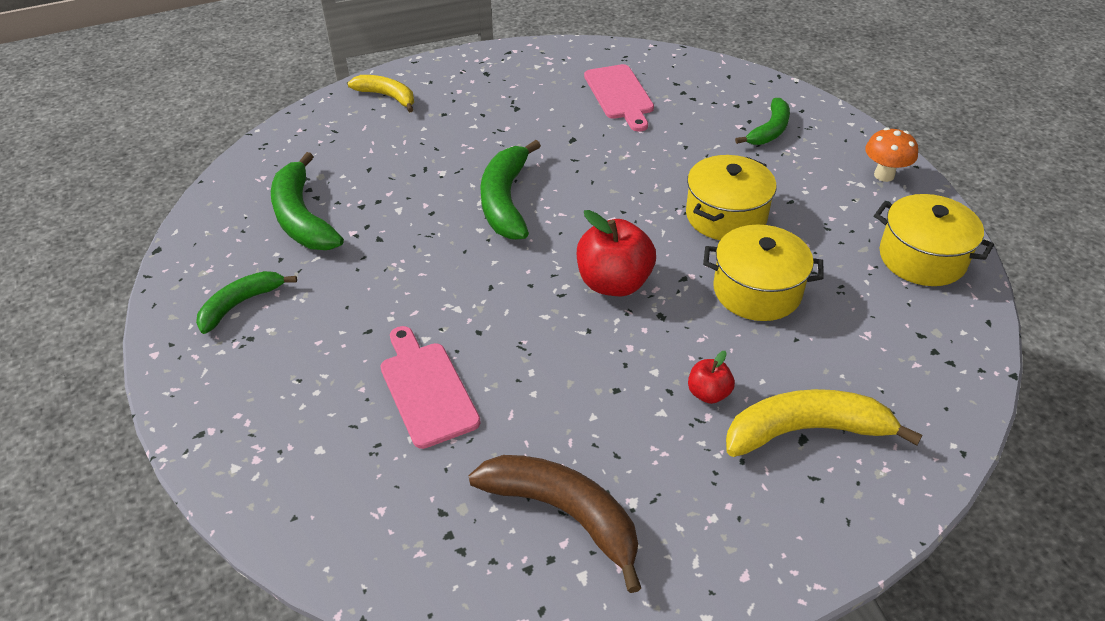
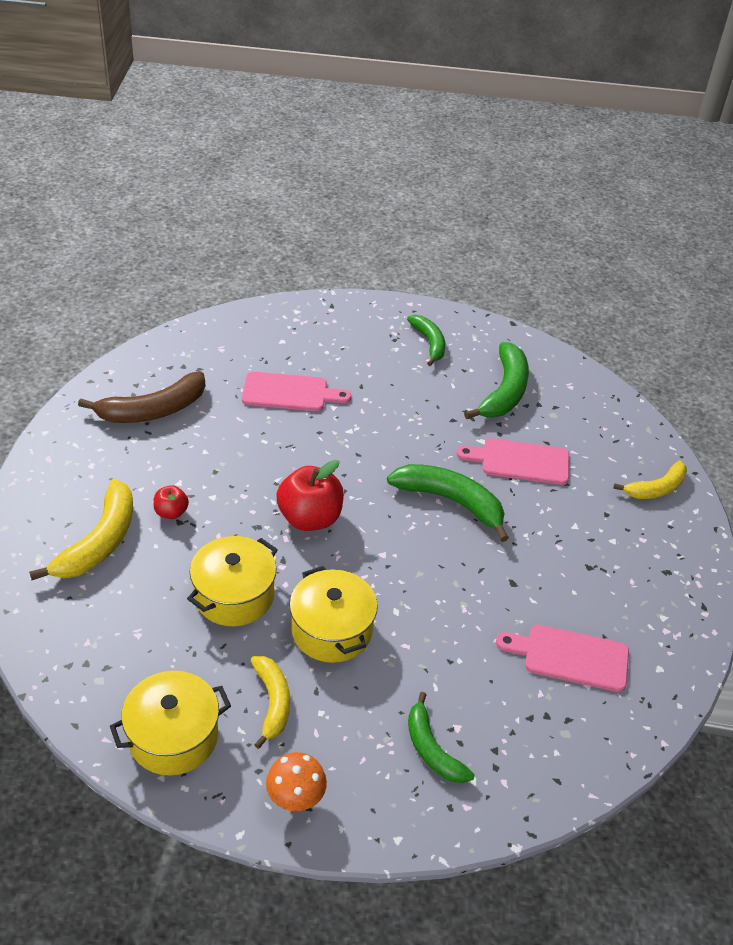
camera: 115 degrees right, 0 degrees up
green banana [271,152,344,250] -> green banana turned 105 degrees clockwise [464,342,529,419]
none -> yellow banana [251,656,290,749]
none -> pink cutting board [456,438,569,485]

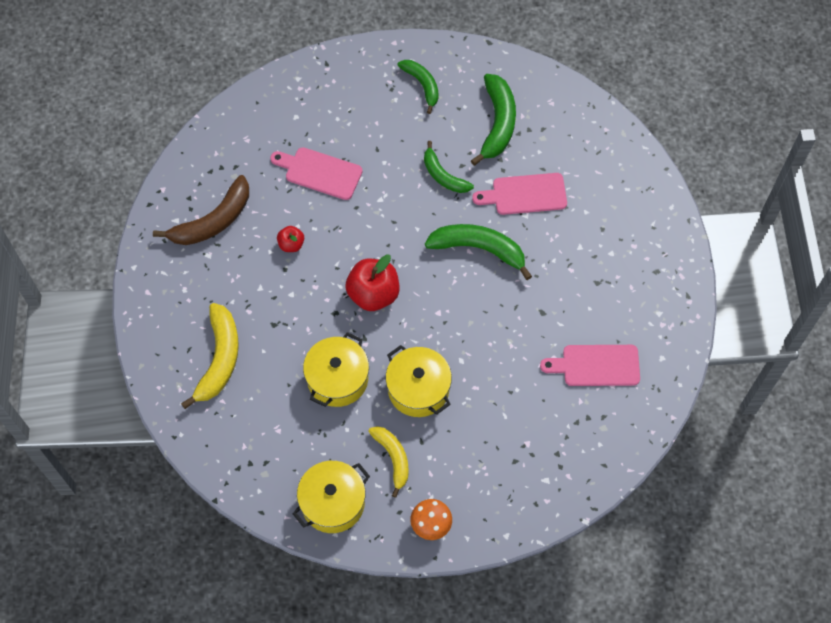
camera: 10 degrees left, 20 degrees up
red apple [153,485,189,519] -> red apple moved to [277,226,304,252]
pink cutting board [242,372,351,411] -> pink cutting board turned 150 degrees counterclockwise [270,147,363,200]
green banana [408,692,475,783] -> green banana moved to [424,141,474,193]
yellow banana [613,460,687,499] -> none

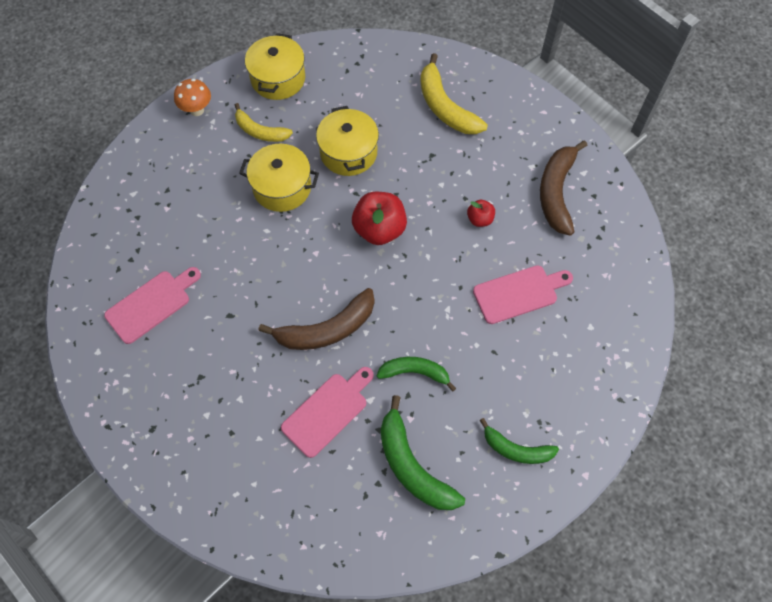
camera: 140 degrees right, 0 degrees up
green banana [425,224,532,280] -> brown banana [258,288,375,350]

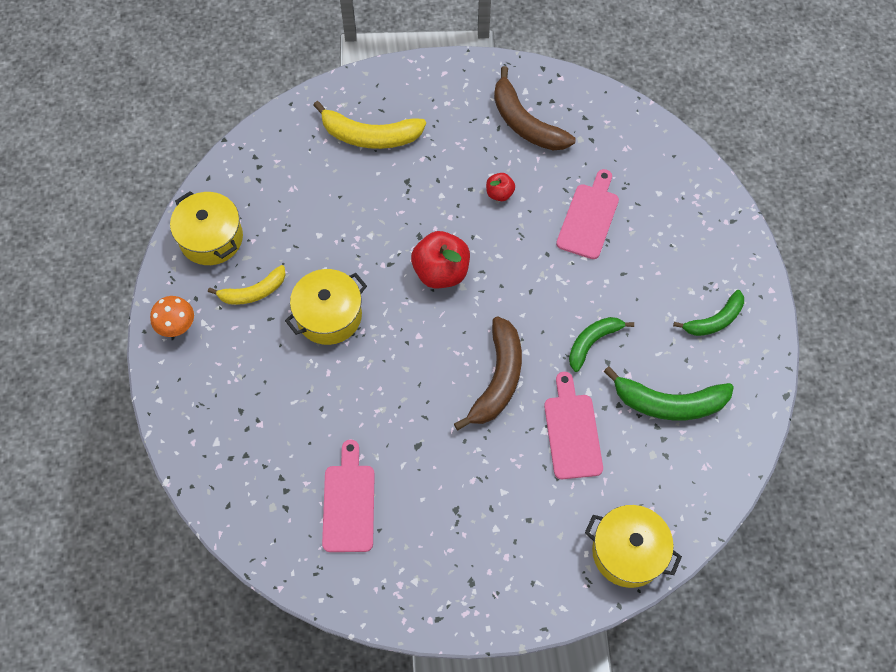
camera: 50 degrees left, 0 degrees up
yellow pot [316,106,379,176] -> yellow pot moved to [585,505,682,588]

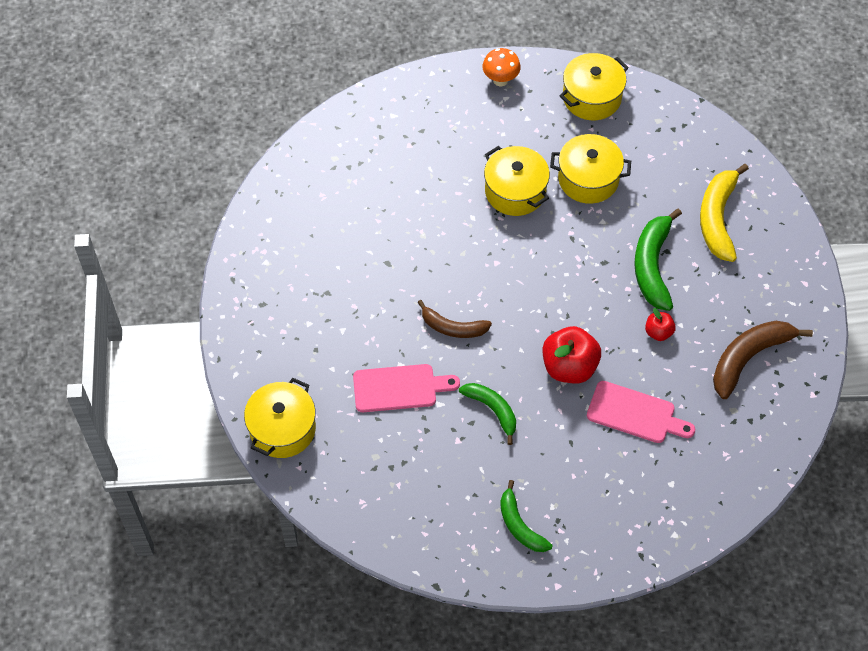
camera: 90 degrees right, 5 degrees down
yellow banana [208,265,286,305] -> none
pink cutting board [322,439,375,552] -> none
red apple [411,231,470,288] -> red apple moved to [542,326,601,384]
brown banana [454,316,522,430] -> brown banana [417,300,492,338], size x0.64
green banana [604,366,734,421] -> green banana moved to [634,208,682,311]
none -> yellow pot [550,134,631,204]

